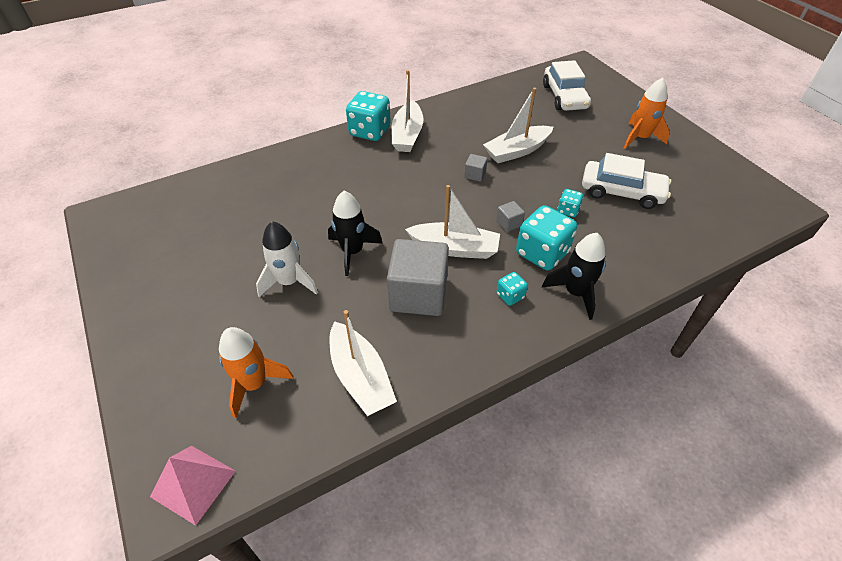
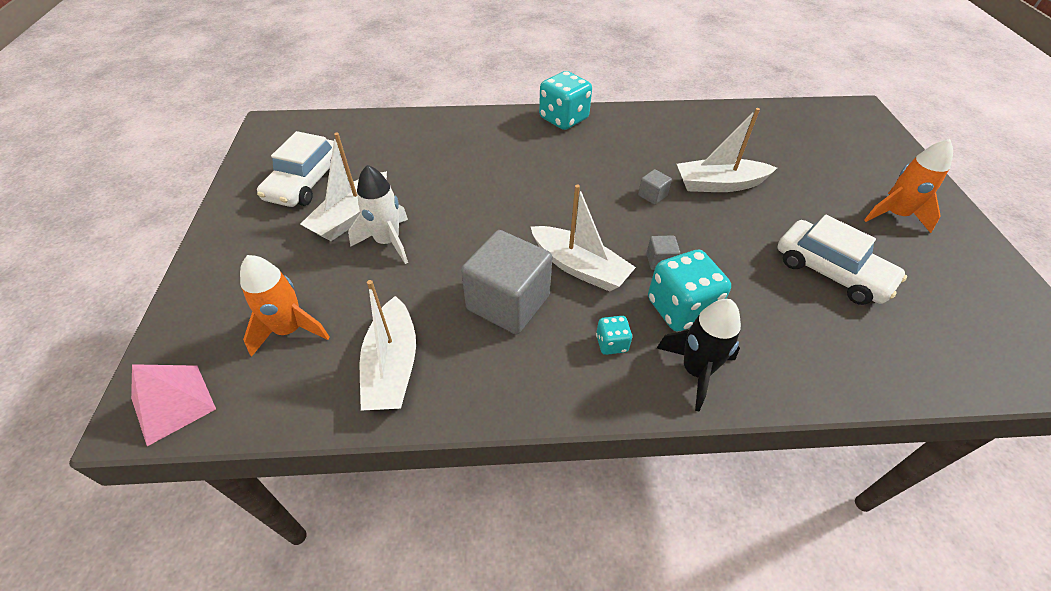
camera: 25 degrees right, 0 degrees up
black rocket [328,191,383,276] -> none
white boat [392,70,423,152] -> white boat moved to [300,133,387,241]
white car [543,60,591,111] -> white car moved to [257,131,341,207]
turquoise dice [557,189,583,217] -> none

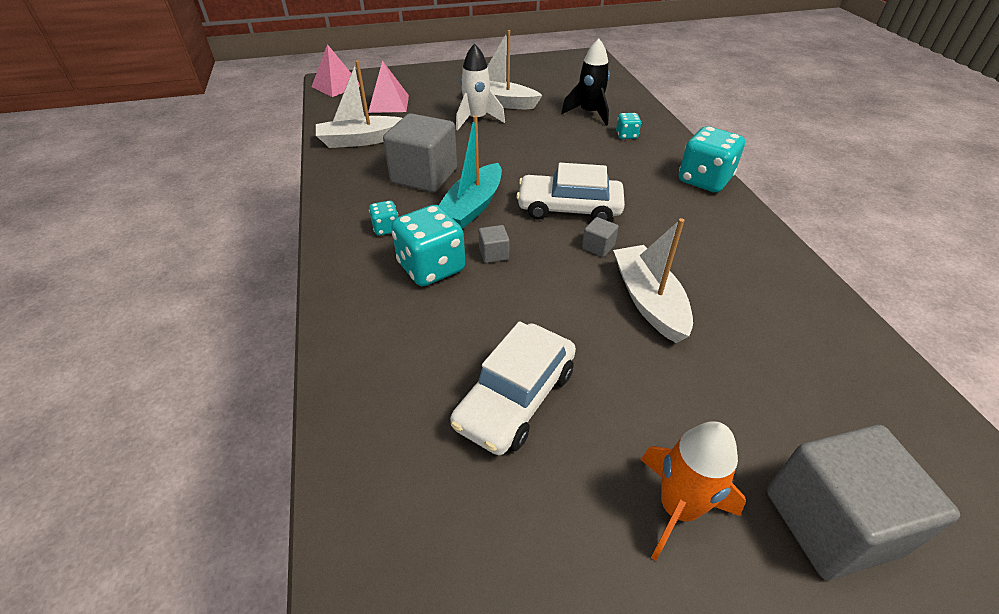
camera: 80 degrees right, 5 degrees down
orange rocket [240,255,330,357] -> pink pyramid [368,60,409,113]
white car [257,131,341,207] -> white car moved to [516,163,625,221]
white boat [531,184,636,292] -> turquoise boat [439,115,502,229]
black rocket [657,299,741,411] -> black rocket moved to [561,38,610,126]
none -> turquoise dice [616,113,641,139]
none -> grey cube [767,425,960,580]

